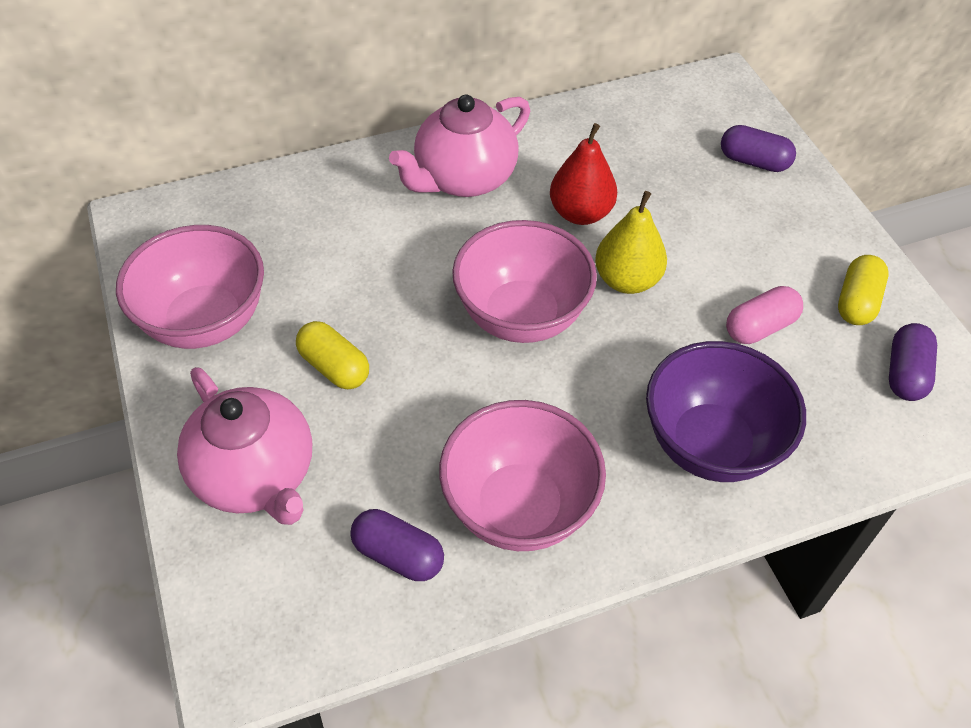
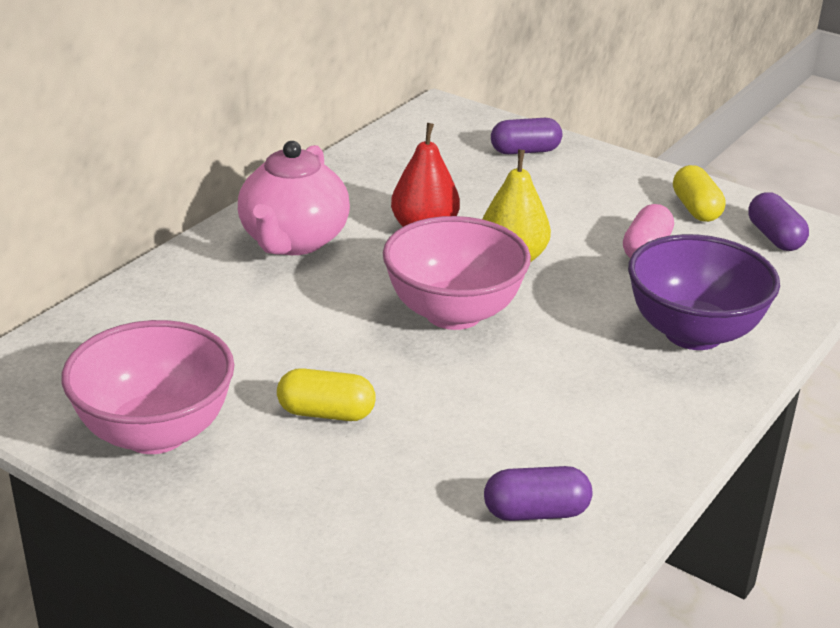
camera: 35 degrees left, 20 degrees down
pink teapot [177,367,312,525] -> none
pink bowl [439,400,606,551] -> none

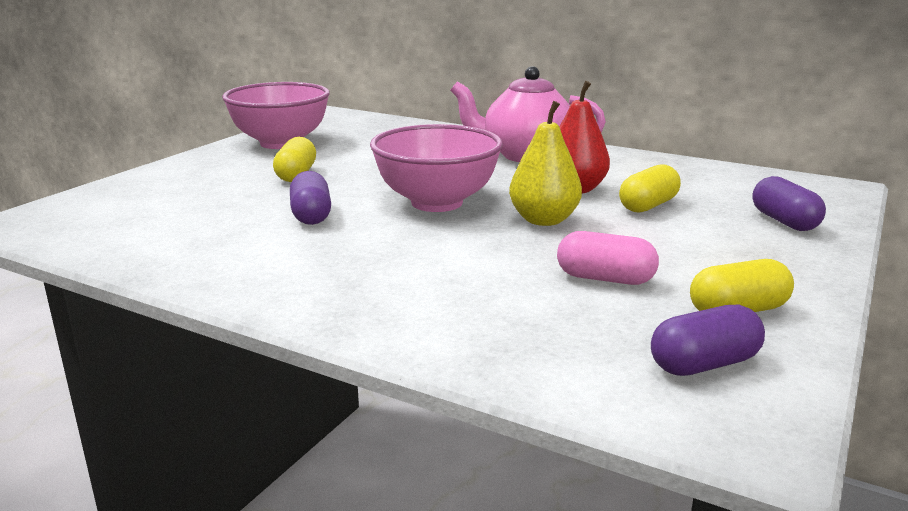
camera: 85 degrees right, 10 degrees down
purple capsule [484,466,592,521] -> purple capsule moved to [290,171,331,225]
purple bowl [628,234,780,350] -> none
none -> yellow capsule [619,164,681,213]

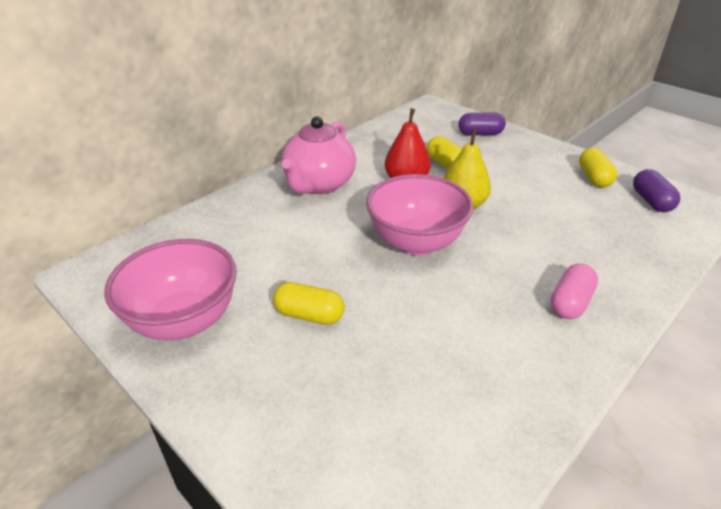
camera: 75 degrees left, 15 degrees up
purple capsule [290,171,331,225] -> none
pink capsule [557,231,659,285] -> pink capsule moved to [550,263,598,319]

